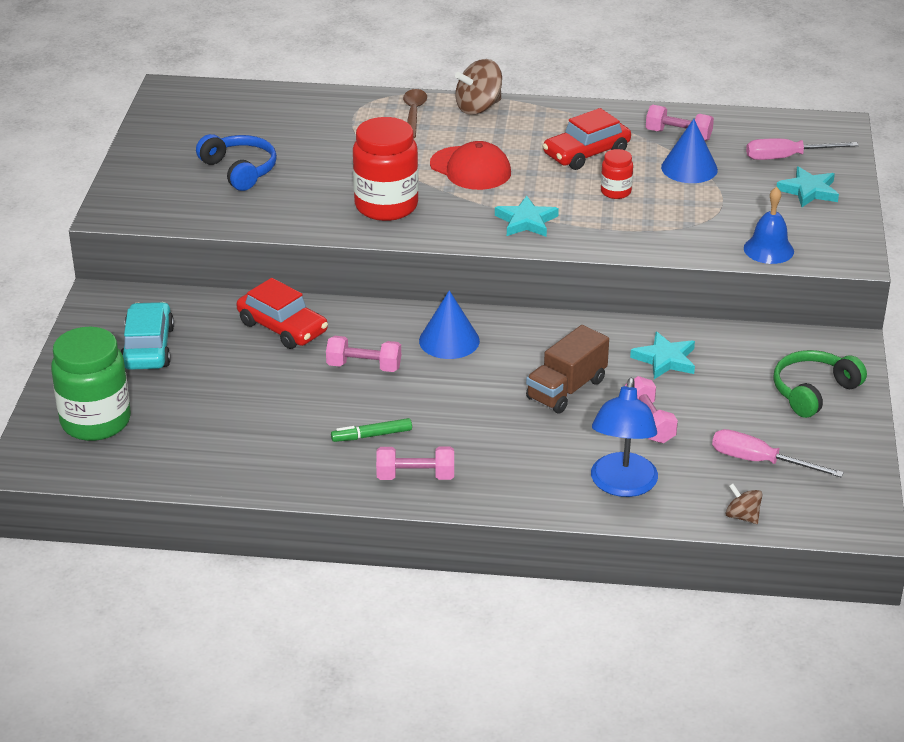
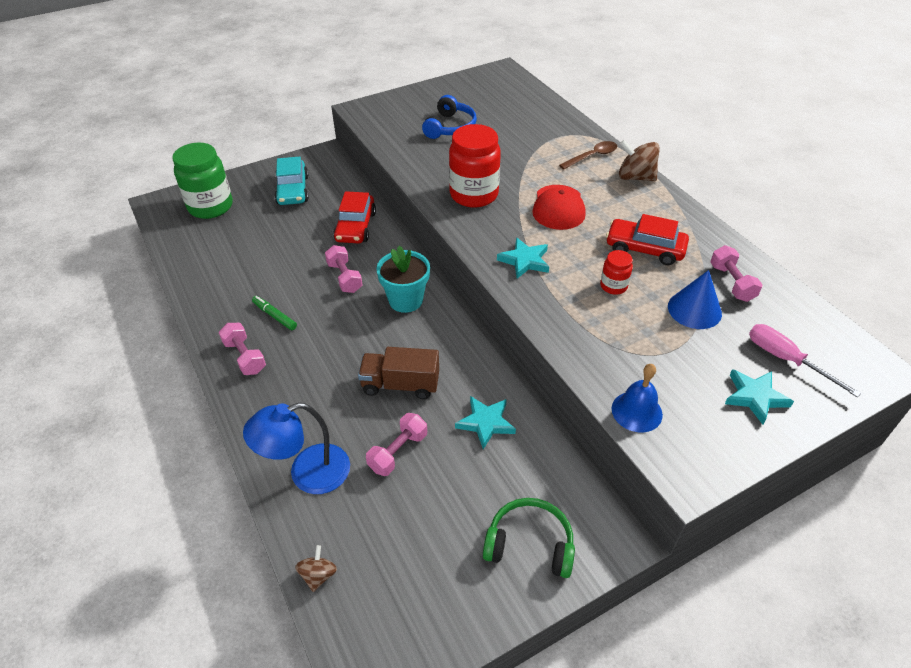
camera: 55 degrees right, 10 degrees up
turquoise car [121,302,174,370] -> turquoise car turned 120 degrees clockwise [274,157,309,205]
blue cone [419,290,480,359] -> turquoise flower pot [377,246,430,313]
pink screwdriver [712,429,844,478] -> none

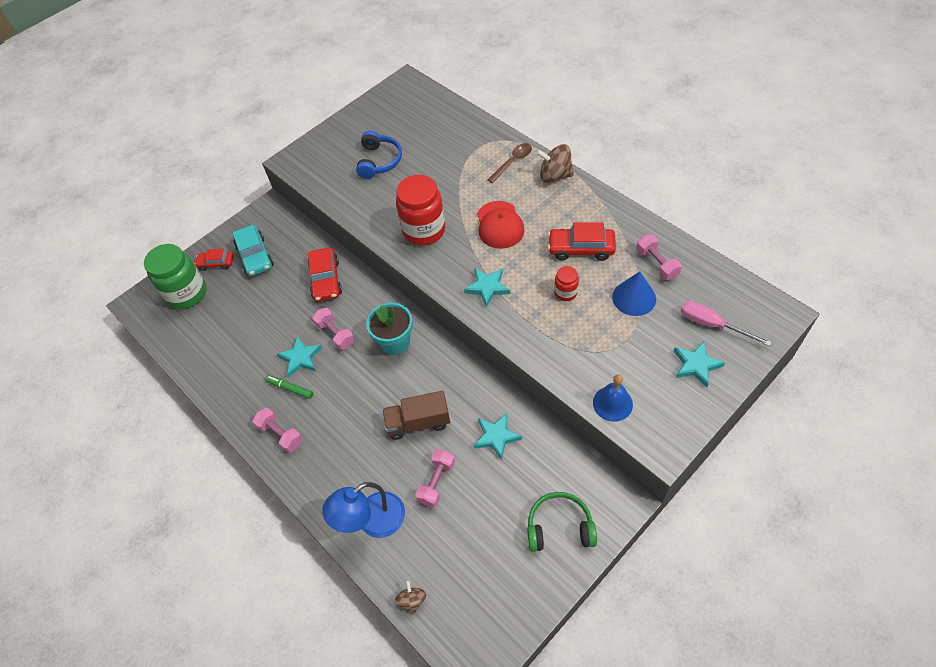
camera: 10 degrees left, 10 degrees up
none -> red car [194,249,234,271]
none -> turquoise star [277,336,322,377]

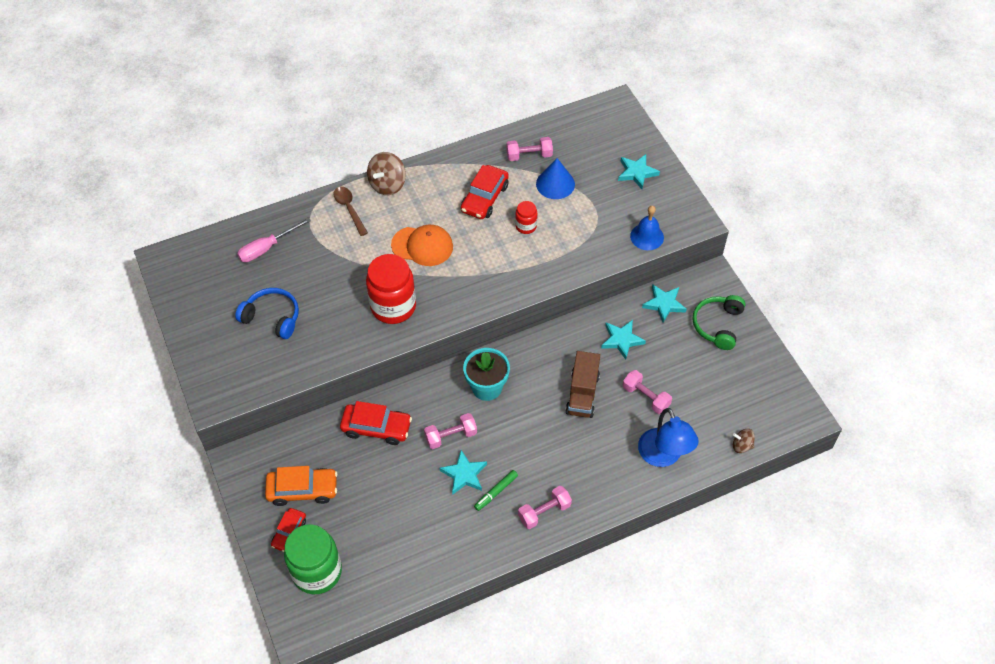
camera: 75 degrees left, 0 degrees up
turquoise car [233,225,274,276] -> orange car [265,466,337,506]
turquoise star [464,268,510,307] -> turquoise star moved to [642,284,687,323]
red cap [477,201,525,249] -> orange cap [391,225,453,266]
pink screwdriver [681,301,772,346] -> pink screwdriver moved to [237,217,311,262]

